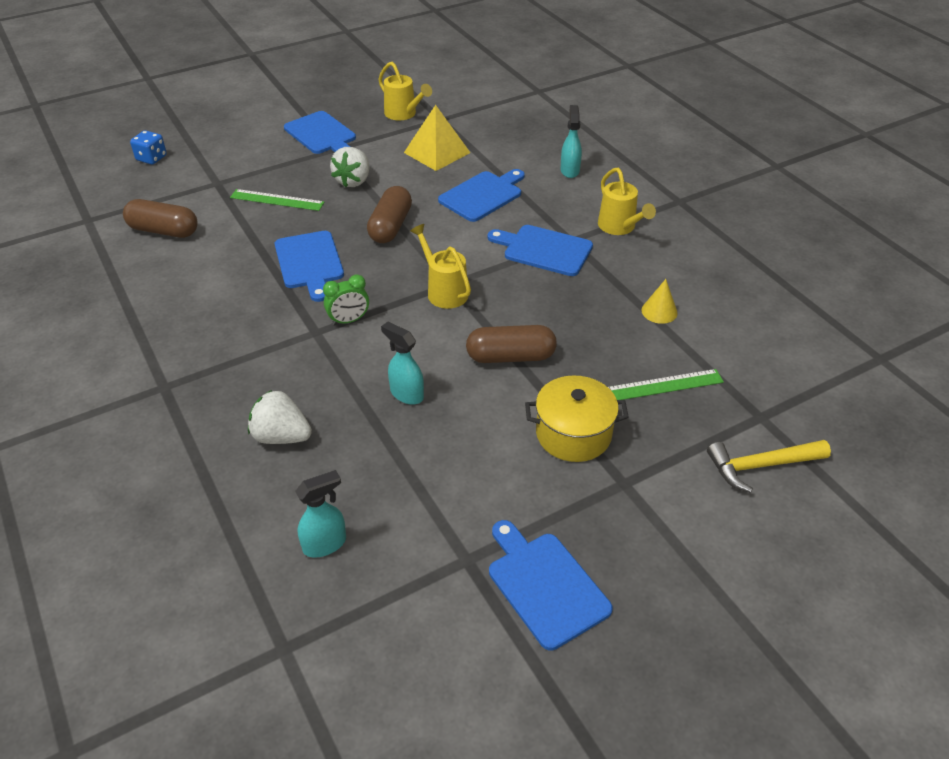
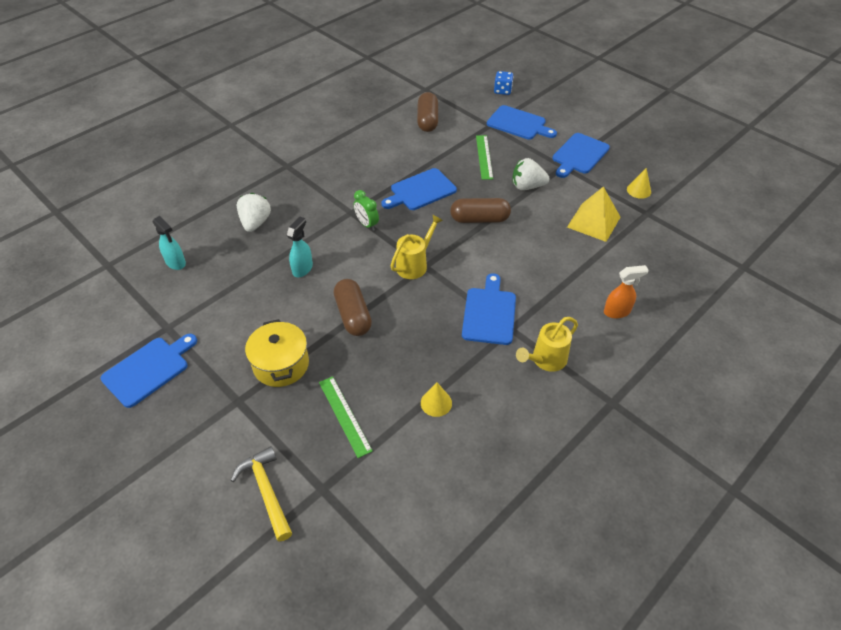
camera: 75 degrees right, 5 degrees up
yellow watering can [378,62,432,120] -> yellow cone [627,168,651,199]
blue cutting board [438,169,525,222] -> blue cutting board moved to [487,105,557,140]
turquoise spray bottle [560,105,582,178] -> orange spray bottle [604,265,649,318]

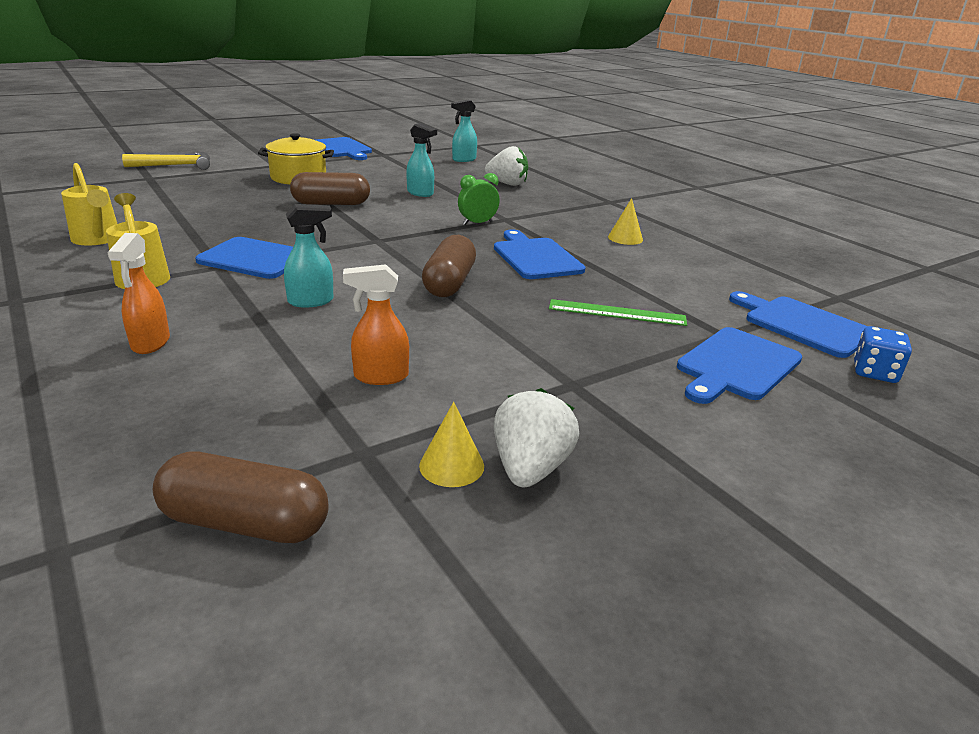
camera: 100 degrees right, 20 degrees down
green ruler [319,376,373,458] -> none
yellow watering can [391,214,443,279] -> yellow watering can moved to [61,163,117,245]
brown capsule [417,92,438,132] -> brown capsule moved to [153,451,328,543]
yellow cone [421,383,452,417] -> yellow cone moved to [608,198,643,245]
white strawberry [513,158,550,190] -> white strawberry moved to [494,388,579,488]
blue cutting board [552,133,610,178] -> blue cutting board moved to [729,291,867,358]
yellow pyramid [567,186,620,242] -> orange spray bottle [343,264,409,385]
none -> turquoise spray bottle [284,204,333,308]

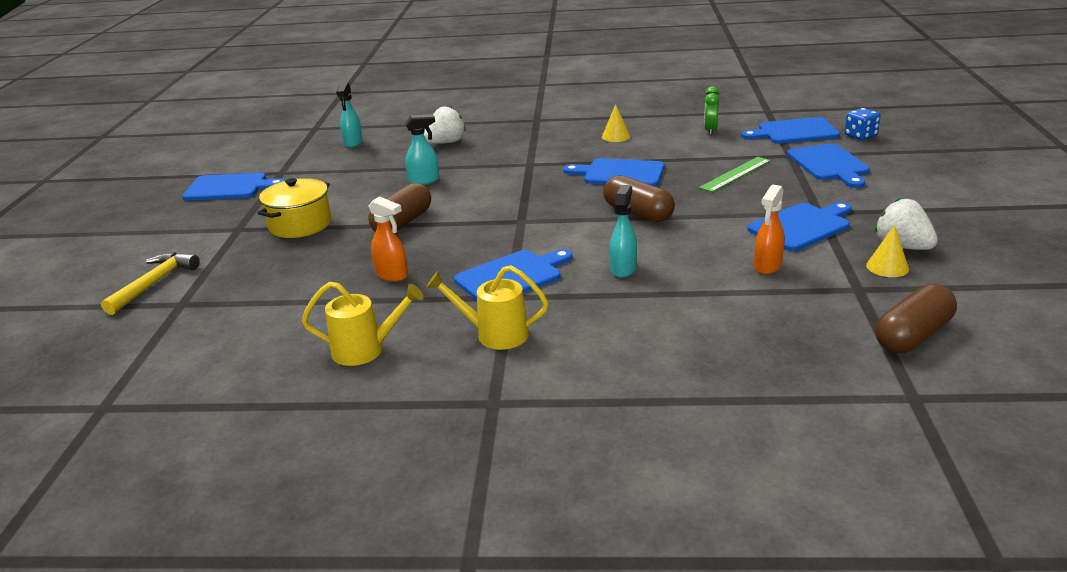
camera: 50 degrees left, 0 degrees up
orange spray bottle [107,233,170,354] -> orange spray bottle moved to [369,196,408,282]
green clock [458,173,500,225] -> green clock moved to [704,87,719,135]
none -> blue cutting board [748,202,852,251]

